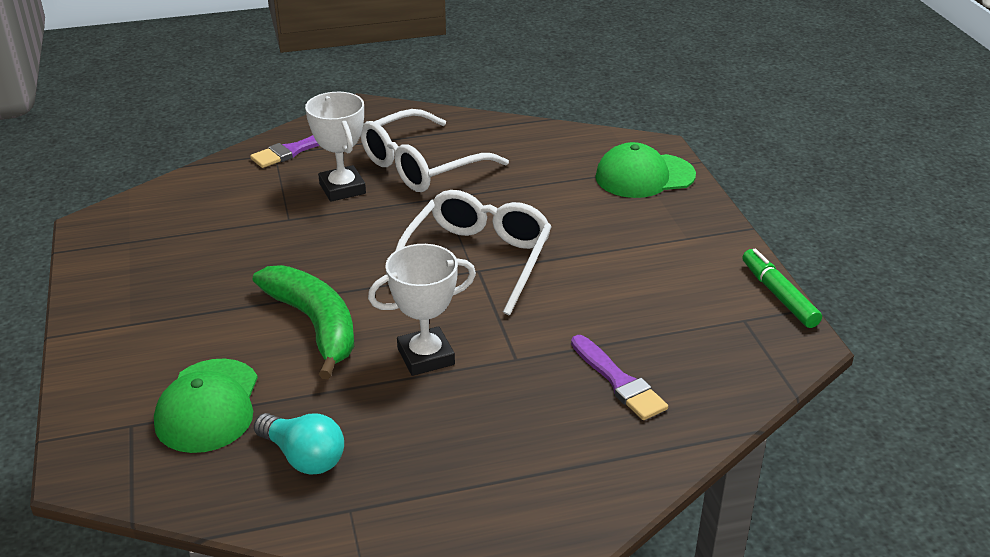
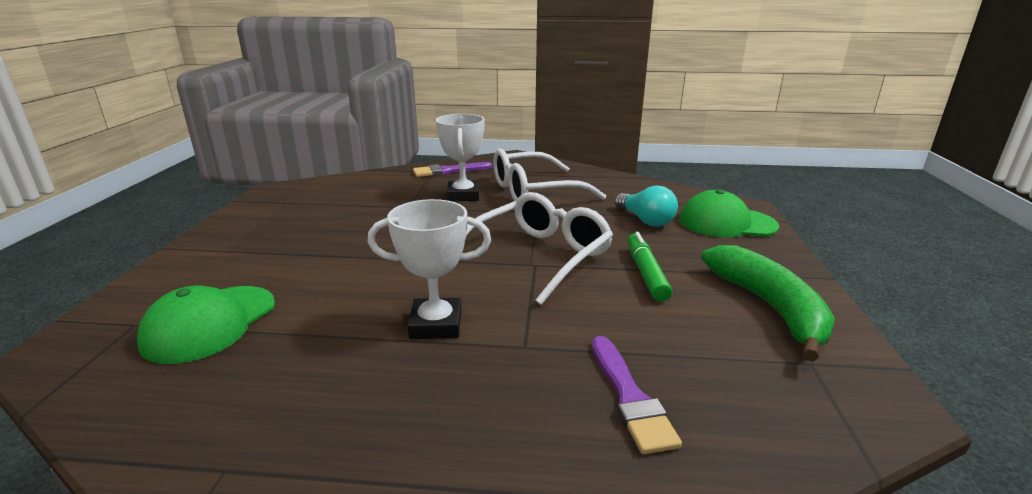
camera: 20 degrees right, 10 degrees down
green banana [253,265,354,379] -> green banana moved to [701,245,835,362]
turquoise light bulb [254,413,344,475] -> turquoise light bulb moved to [615,185,678,227]
green marker [742,248,822,328] -> green marker moved to [627,232,672,302]

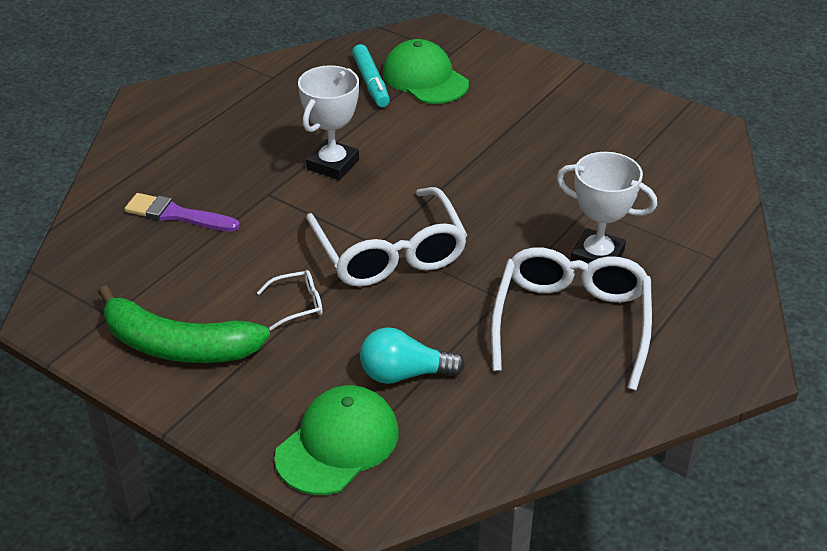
camera: 120 degrees right, 15 degrees up
purple brush [413,162,492,177] -> none
green marker [627,232,672,302] -> white glasses [257,270,323,330]
none -> turquoise marker [352,44,390,107]

